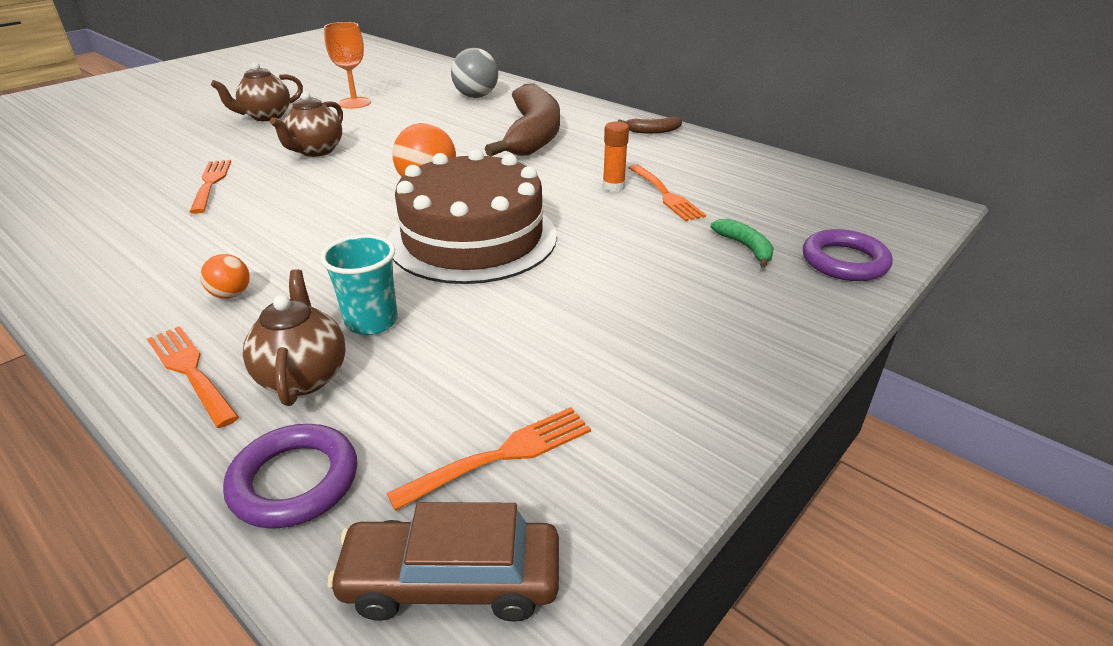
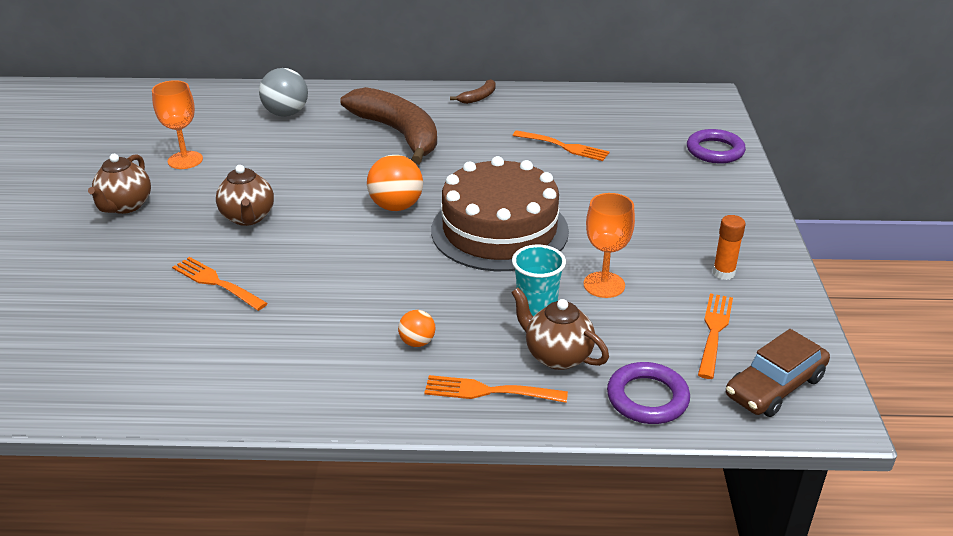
camera: 40 degrees left, 0 degrees up
orange glue stick [603,121,629,192] -> orange glue stick moved to [713,215,746,280]
green banana [710,218,774,268] -> none
none -> orange goblet [584,193,635,298]

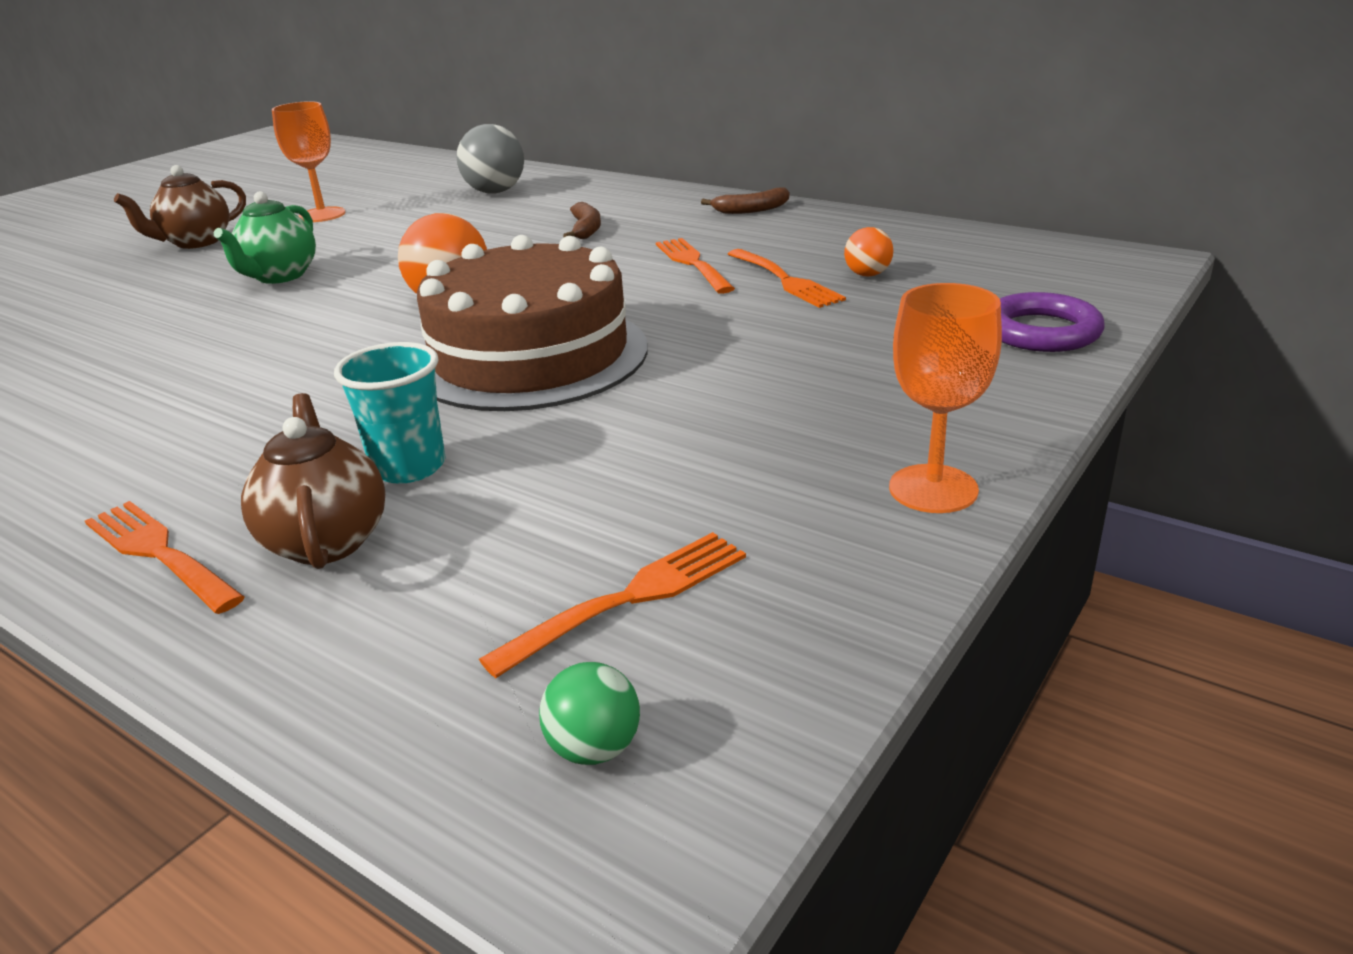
camera: 35 degrees right, 5 degrees down
orange fork [172,257,268,311] -> orange fork moved to [656,238,735,294]
brown teapot [216,165,274,226] -> green teapot [214,191,316,284]
brown banana [340,87,437,165] -> brown banana [563,202,601,239], size x0.40
orange ball [398,310,436,347] -> orange ball moved to [844,227,893,277]
orange goblet [584,193,635,298] -> orange goblet moved to [889,283,1002,513]
purple ring [607,362,690,424] -> none
orange glue stick [713,215,746,280] -> none
brown car [726,329,830,417] -> green ball [539,662,640,765]

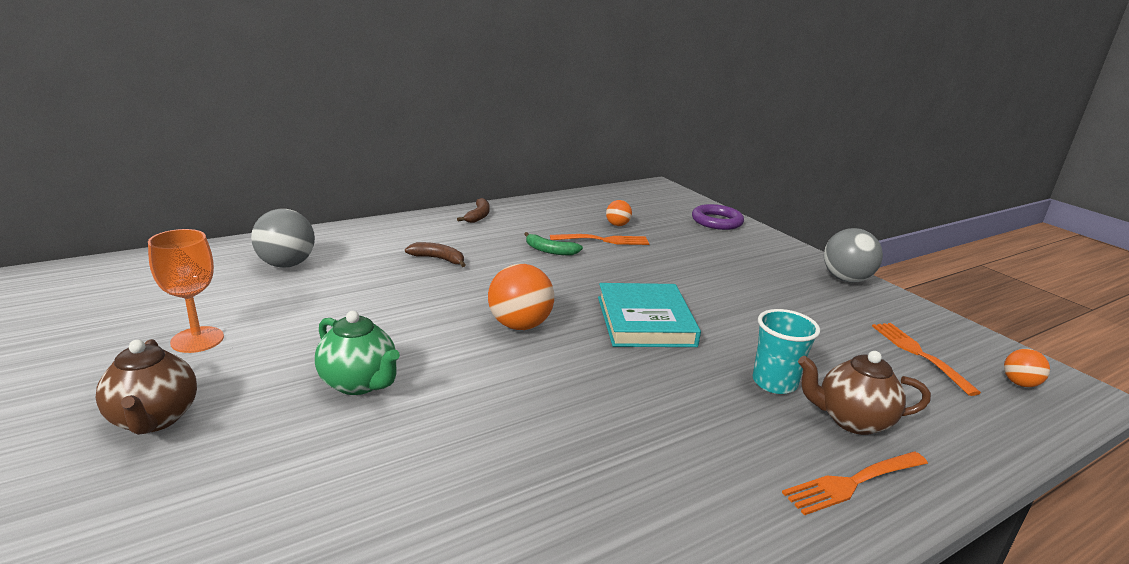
camera: 70 degrees left, 5 degrees down
brown cake [417,235,648,411] -> turquoise book [598,283,701,347]
green ball [539,662,640,765] -> orange ball [1004,349,1050,387]
orange fork [656,238,735,294] -> green banana [524,232,583,255]
orange goblet [889,283,1002,513] -> grey ball [824,228,883,283]

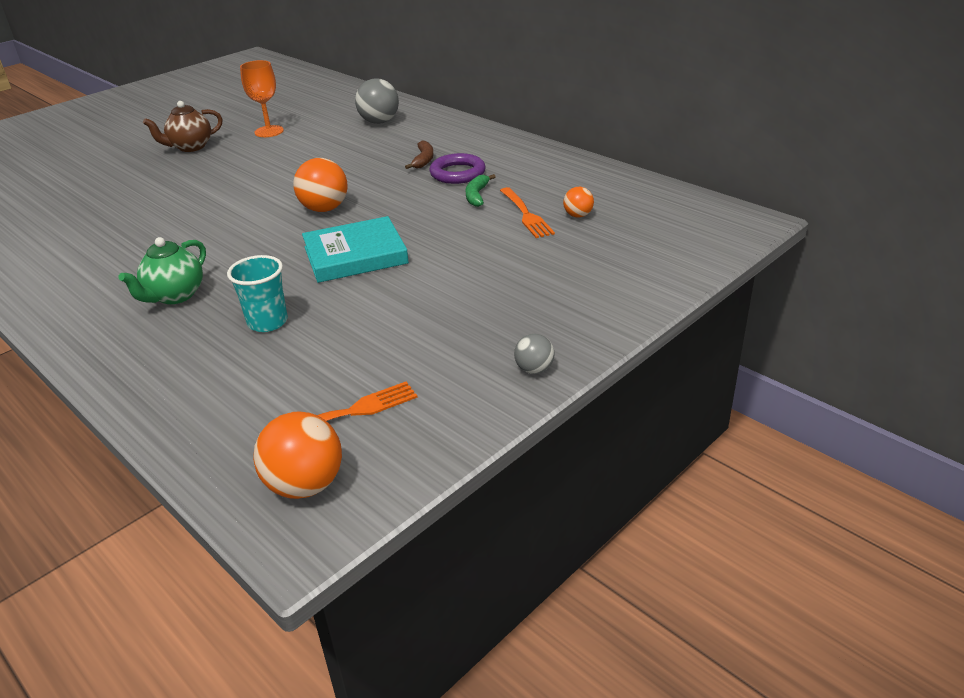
camera: 80 degrees right, 10 degrees up
green teapot [315,311,400,395] -> green teapot moved to [118,237,206,304]
brown banana [457,198,490,223] -> none
purple ring [692,204,744,230] -> purple ring moved to [430,153,486,184]
orange fork [782,451,928,515] -> none
brown teapot [798,351,931,435] -> none
grey ball [824,228,883,283] -> grey ball [514,334,554,374], size x0.55
orange ball [1004,349,1050,387] -> orange ball [253,412,342,499], size x1.82

